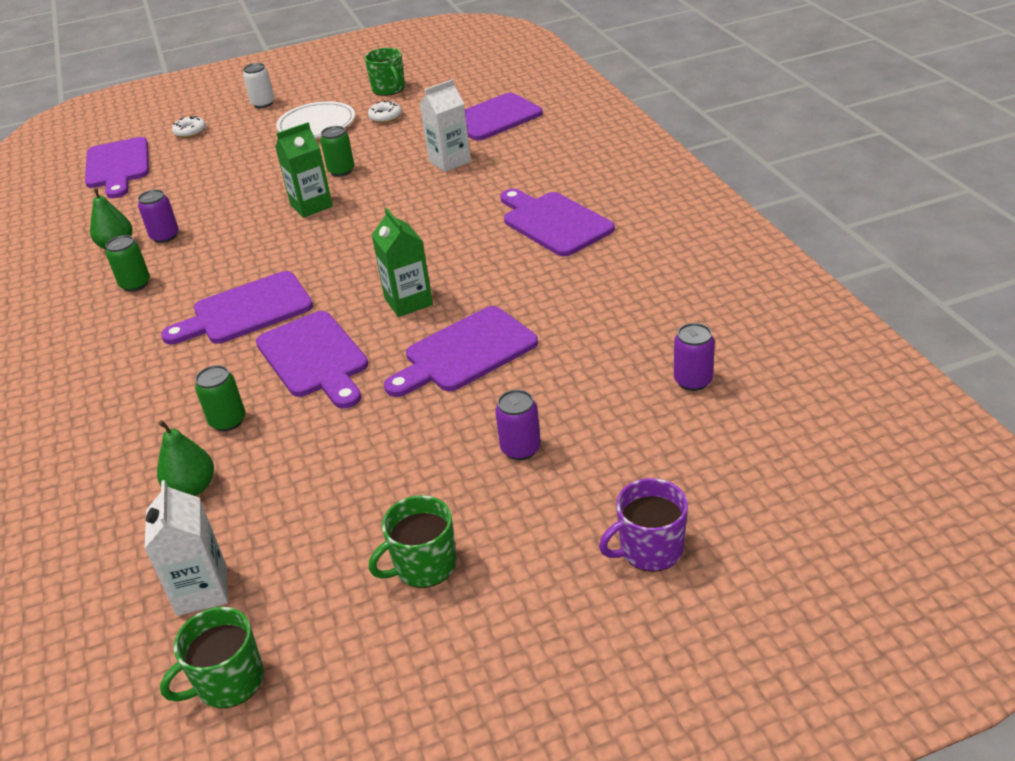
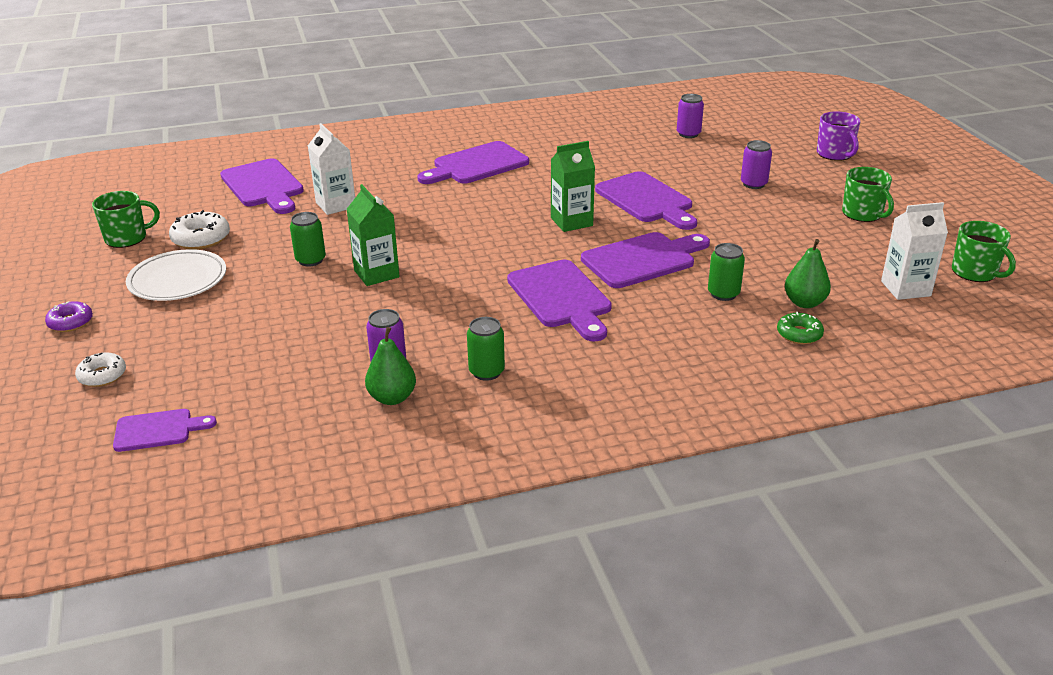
camera: 90 degrees left, 5 degrees down
purple cutting board [85,137,149,198] -> purple cutting board [113,409,217,452], size x0.58
white can [243,63,275,108] -> purple donut [45,301,93,332]
white donut [368,100,402,123] -> white donut [169,210,230,250], size x1.50
none -> green donut [777,312,824,344]

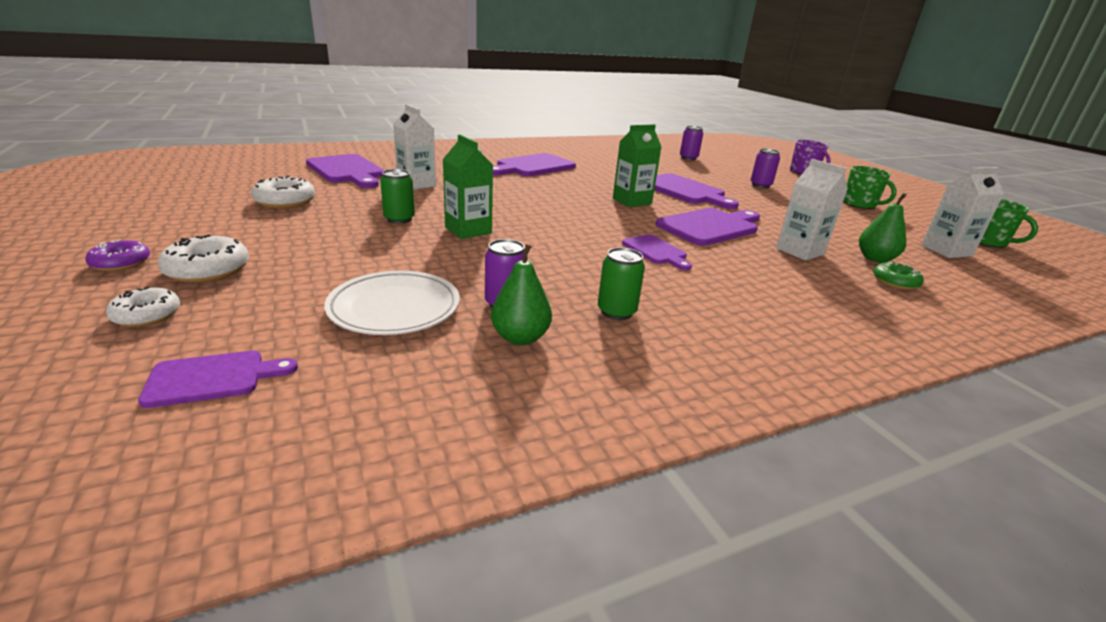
camera: 10 degrees left, 5 degrees down
green mug [92,191,160,248] -> none
white plate [126,249,226,301] -> white plate moved to [324,271,460,335]
purple cutting board [507,260,612,342] -> purple cutting board [622,235,692,270], size x0.58
green can [708,243,745,301] -> white carton [776,159,848,261]
none -> white donut [158,234,249,283]

